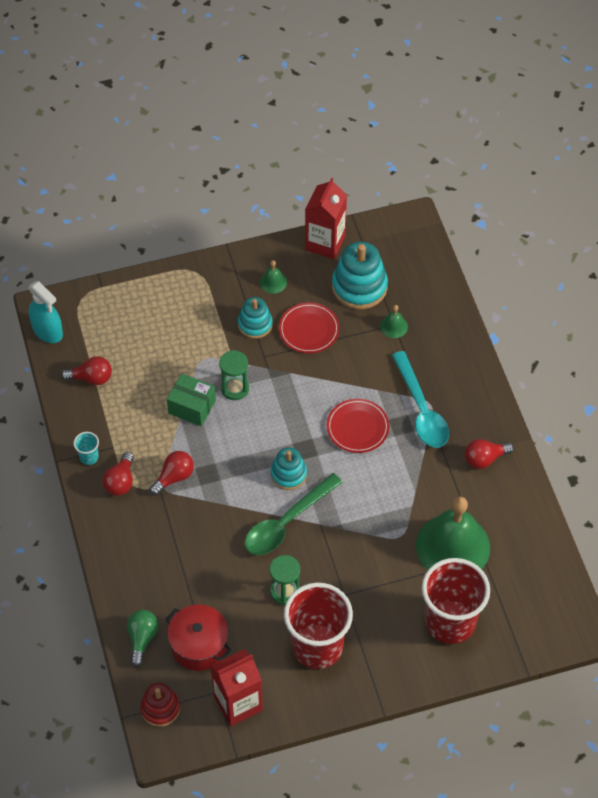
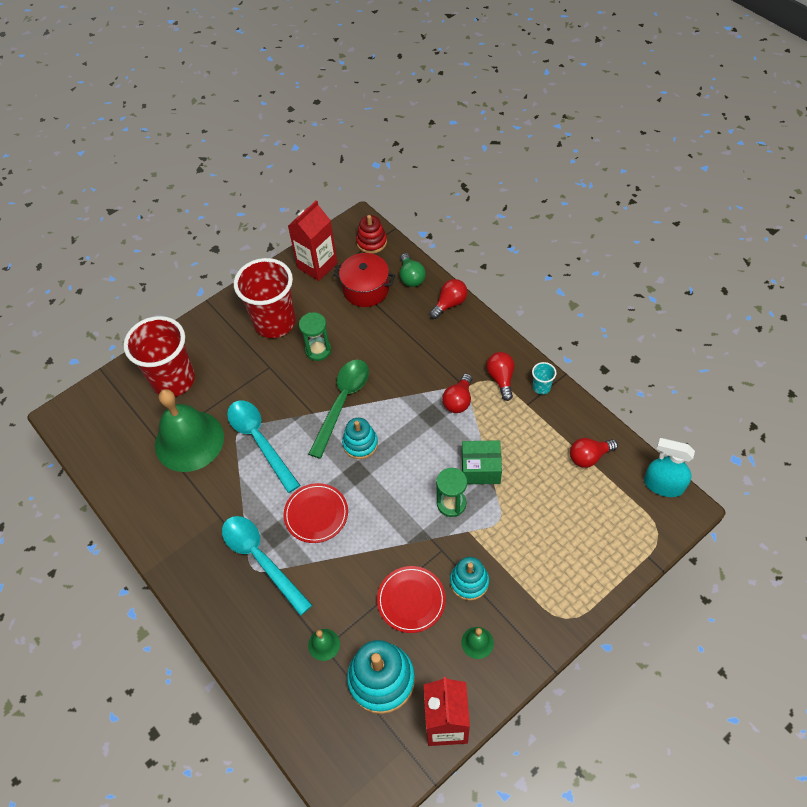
camera: 160 degrees right, 0 degrees up
red light bulb [465,439,514,469] -> red light bulb moved to [430,279,468,319]
none -> turquoise spoon [227,401,300,493]

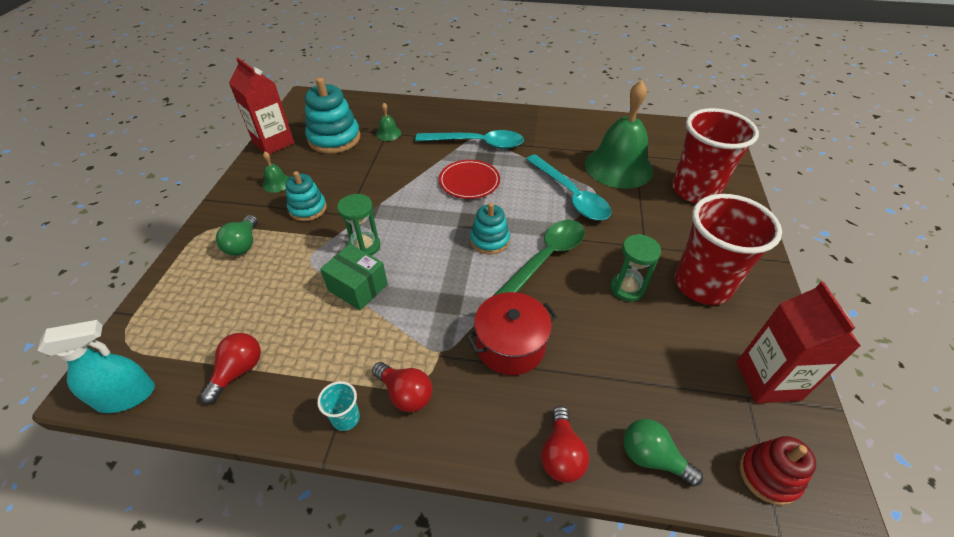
camera: 135 degrees right, 10 degrees down
turquoise spoon [227,401,300,493] -> turquoise spoon turned 45 degrees clockwise [526,154,611,220]
green spoon [308,360,369,459] -> green spoon turned 120 degrees counterclockwise [493,220,585,296]
red pot [334,253,395,307] -> red pot moved to [466,292,557,375]
red plate [377,566,446,633] -> none
red light bulb [442,374,472,413] -> none
green box [462,440,502,484] -> green box turned 75 degrees clockwise [320,244,388,310]
none -> green light bulb [216,215,258,256]

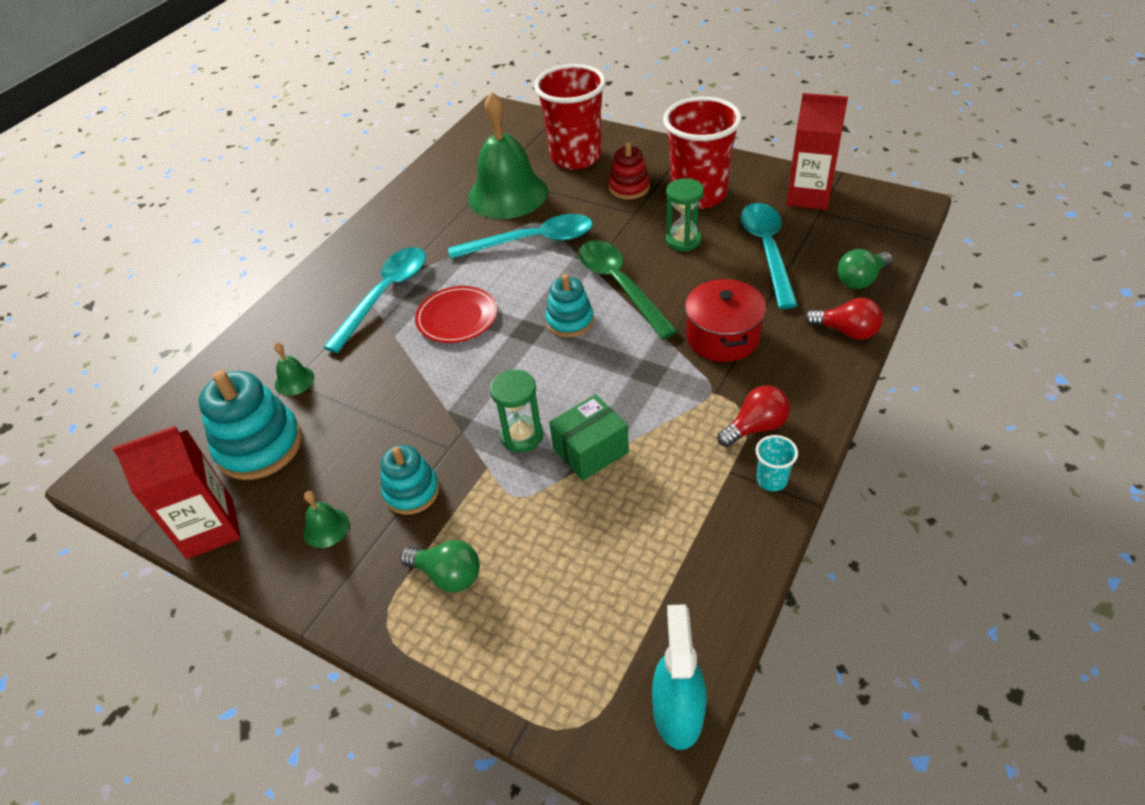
camera: 65 degrees left, 0 degrees up
red light bulb [200,333,261,404] -> none
red stacking toy [740,436,816,506] -> red stacking toy moved to [609,142,650,199]
none -> turquoise spoon [740,203,798,309]

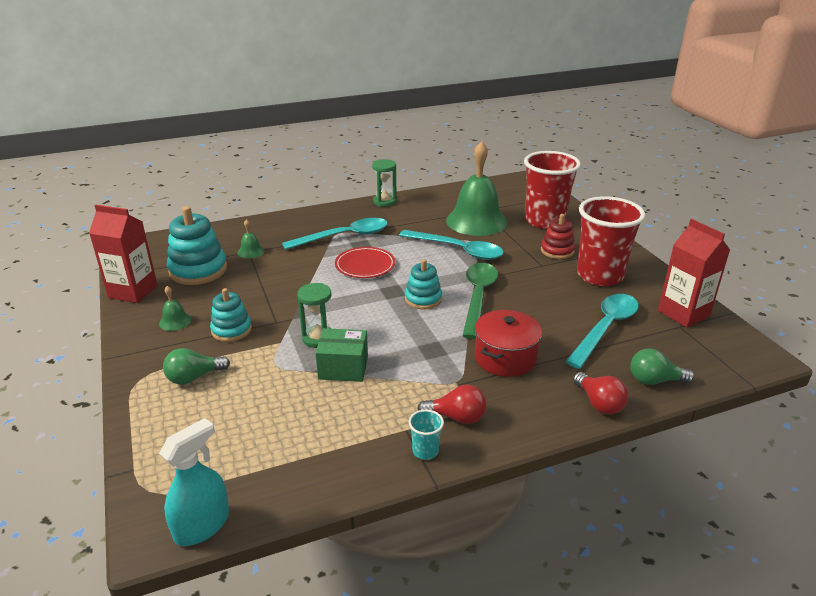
camera: 35 degrees right, 15 degrees down
green light bulb [400,540,480,592] -> green light bulb turned 90 degrees clockwise [163,348,230,385]
green hourglass [666,178,704,252] -> green hourglass moved to [372,159,397,207]

